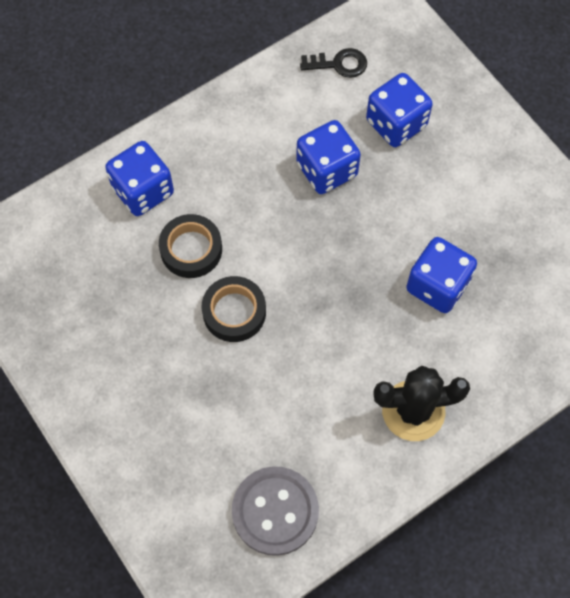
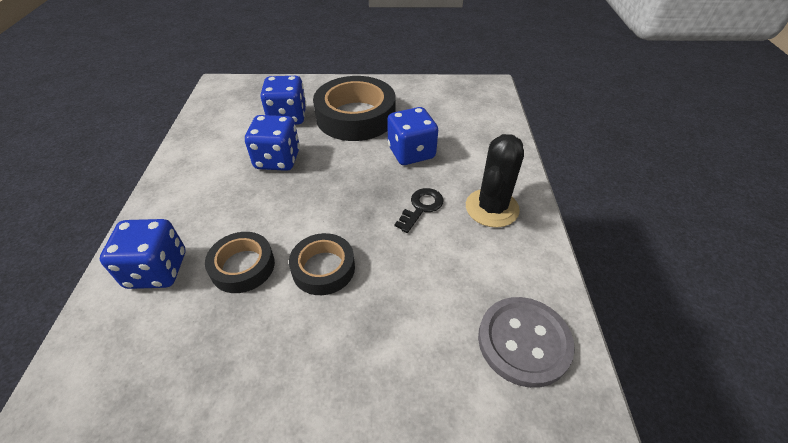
camera: 55 degrees left, 20 degrees down
black key [300,48,367,78] -> black key moved to [395,188,444,233]
none -> black tape [313,76,396,141]

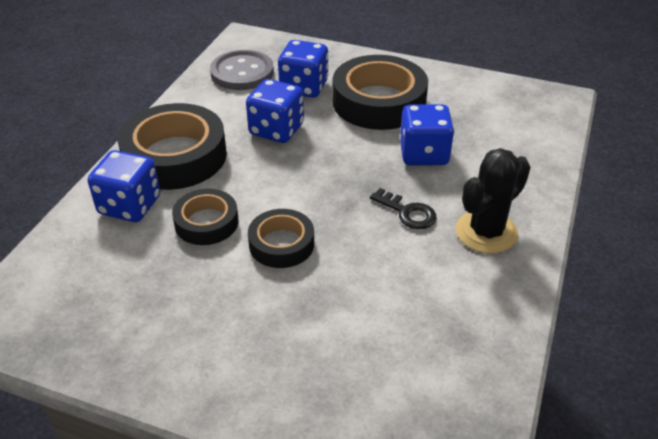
camera: 20 degrees right, 5 degrees down
black key [395,188,444,233] -> black key turned 75 degrees clockwise [370,188,436,229]
grey button [478,297,575,388] -> grey button moved to [210,50,274,90]
none -> black tape [118,103,227,190]

